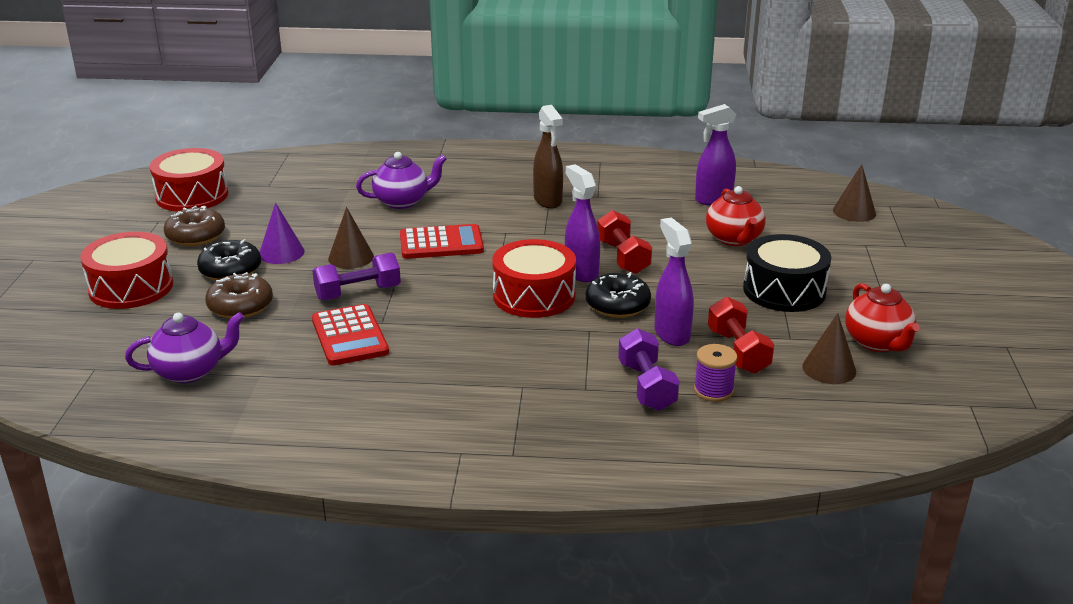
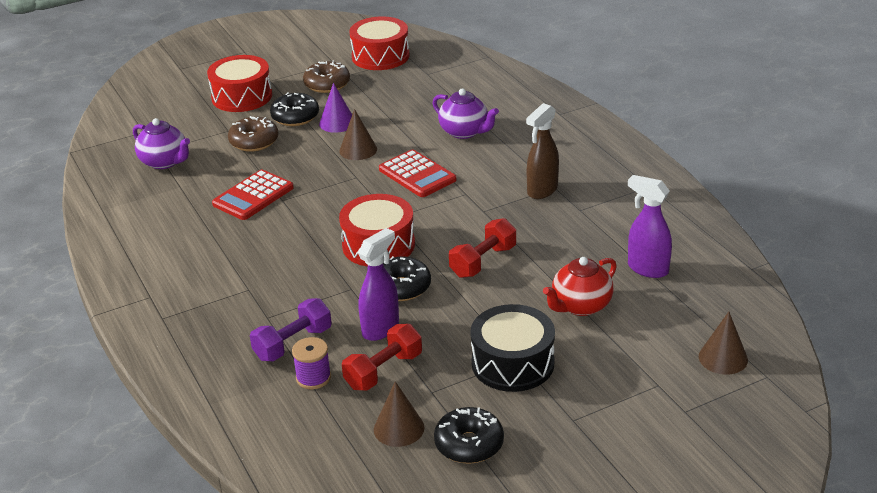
camera: 60 degrees right, 5 degrees up
purple dumbbell [313,253,401,301] -> none
purple spray bottle [565,164,600,282] -> none
red teapot [845,283,920,352] -> black donut [434,407,504,464]

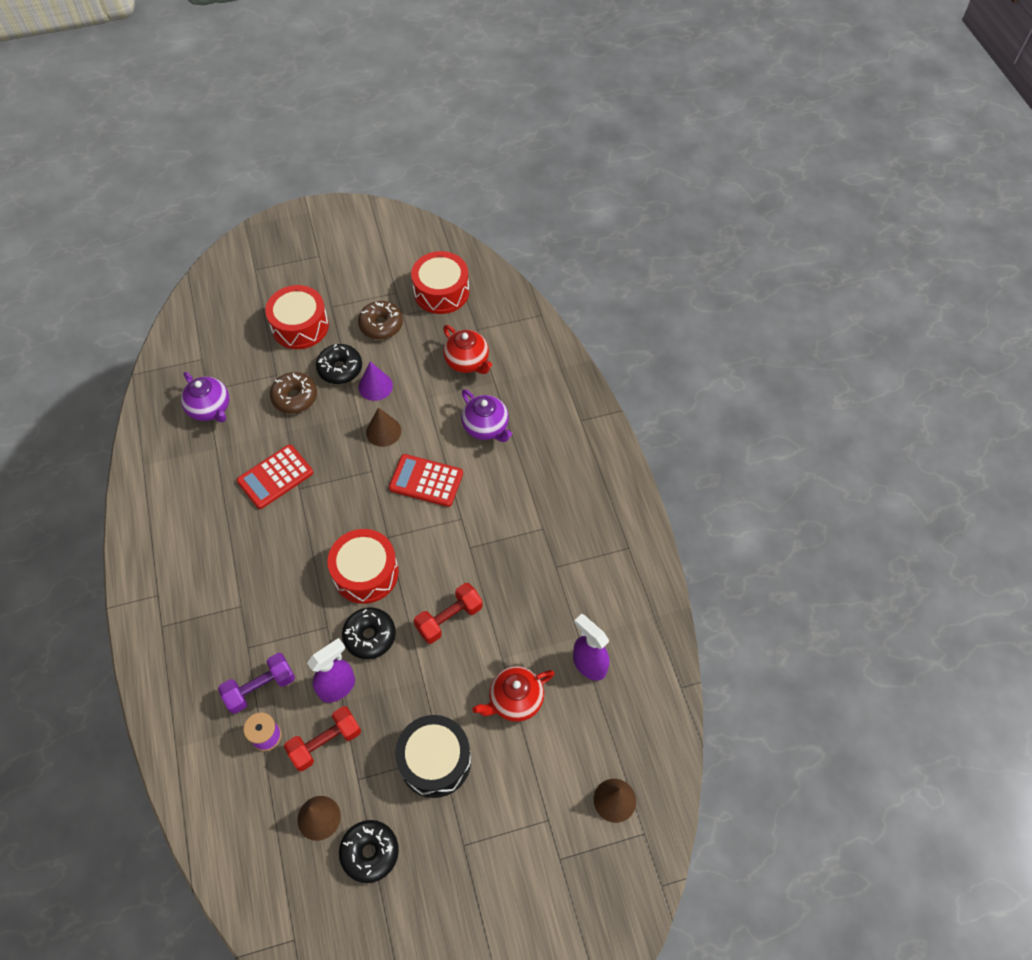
camera: 10 degrees right, 25 degrees up
red calculator [379,149,456,197] -> red calculator turned 135 degrees clockwise [389,454,463,507]
brown spray bottle [526,103,559,199] -> none
none -> red teapot [443,325,492,374]

